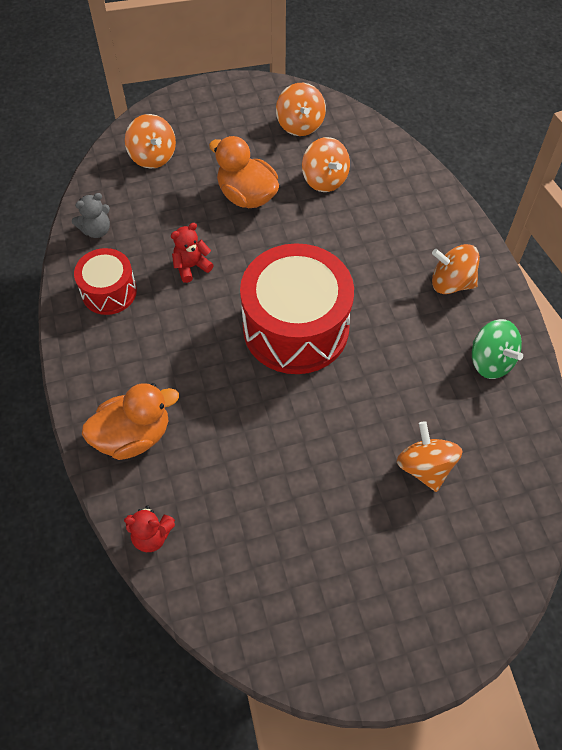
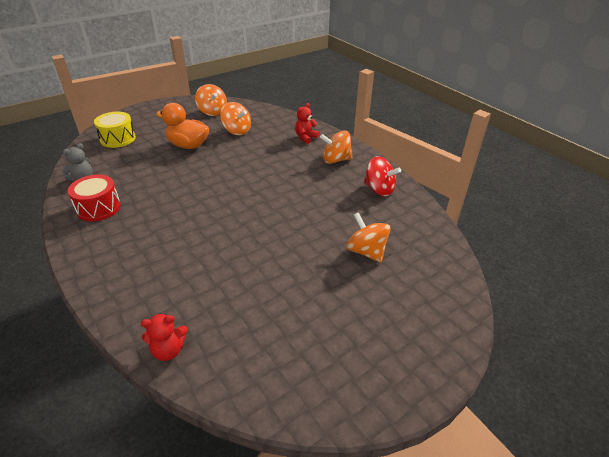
camera: 20 degrees left, 20 degrees down
orange duck [82,383,179,460] -> none
orange spinning top [125,114,176,169] -> yellow drum [94,112,136,148]
red teddy bear [171,223,214,283] -> red teddy bear moved to [295,103,319,144]
red drum [240,243,354,374] -> none
green spinning top [472,319,523,379] -> red spinning top [364,156,401,196]

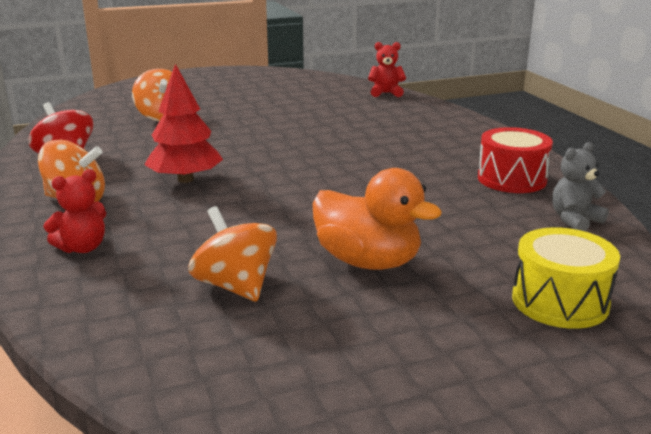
camera: 165 degrees left, 15 degrees down
orange spinning top [195,84,227,116] -> none
none -> red tree [144,64,223,183]

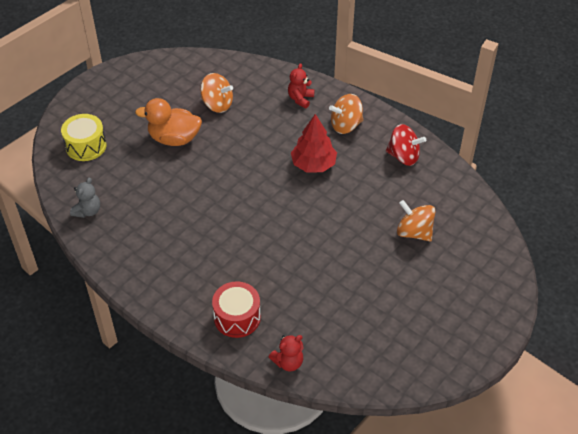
camera: 150 degrees right, 25 degrees up
red drum [478,127,553,193] -> red drum moved to [212,281,261,338]

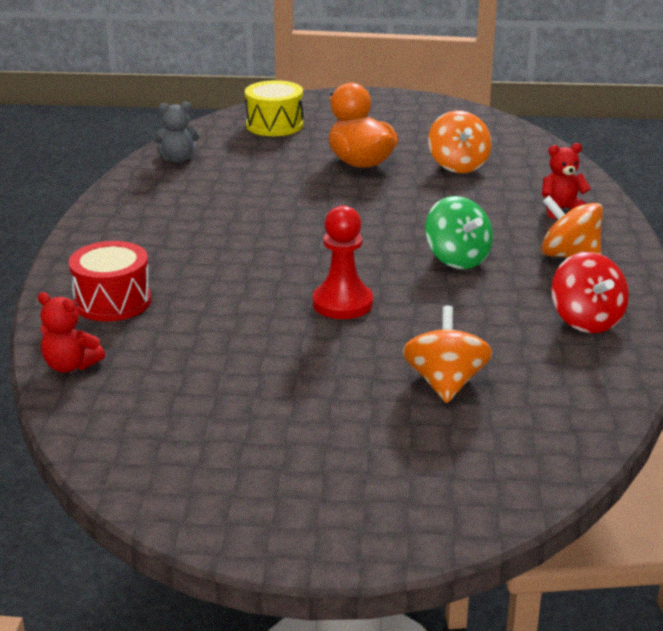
camera: 55 degrees right, 20 degrees down
red tree [291,114,337,172] -> green spinning top [425,196,493,269]
none -> red pawn [313,205,373,319]

